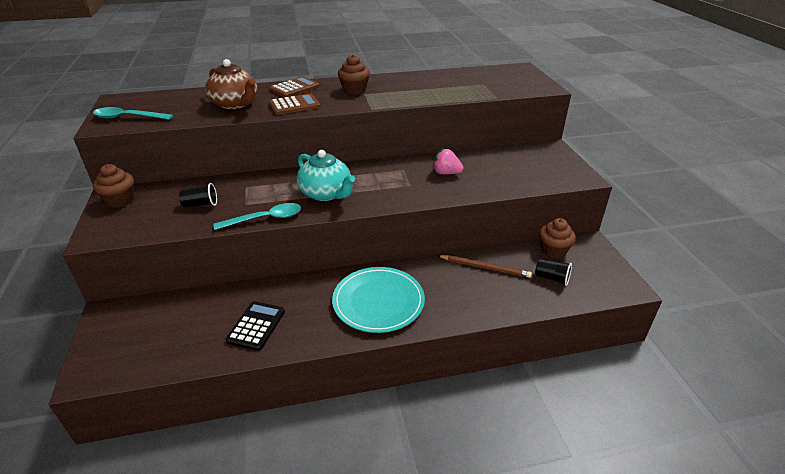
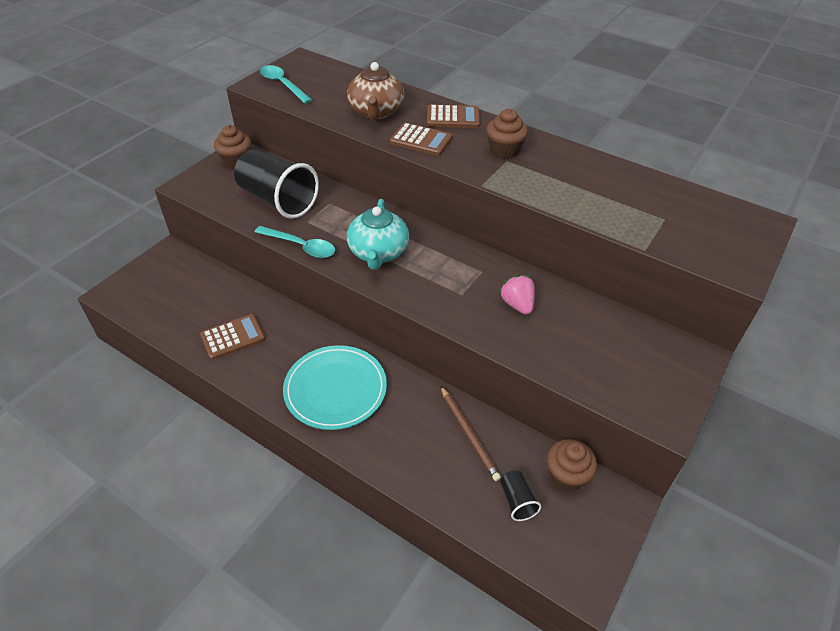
camera: 45 degrees right, 10 degrees up
black cup [179,183,217,207] -> black cup [234,149,319,219], size x2.29
black calculator [226,301,285,351] -> brown calculator [200,314,265,360]

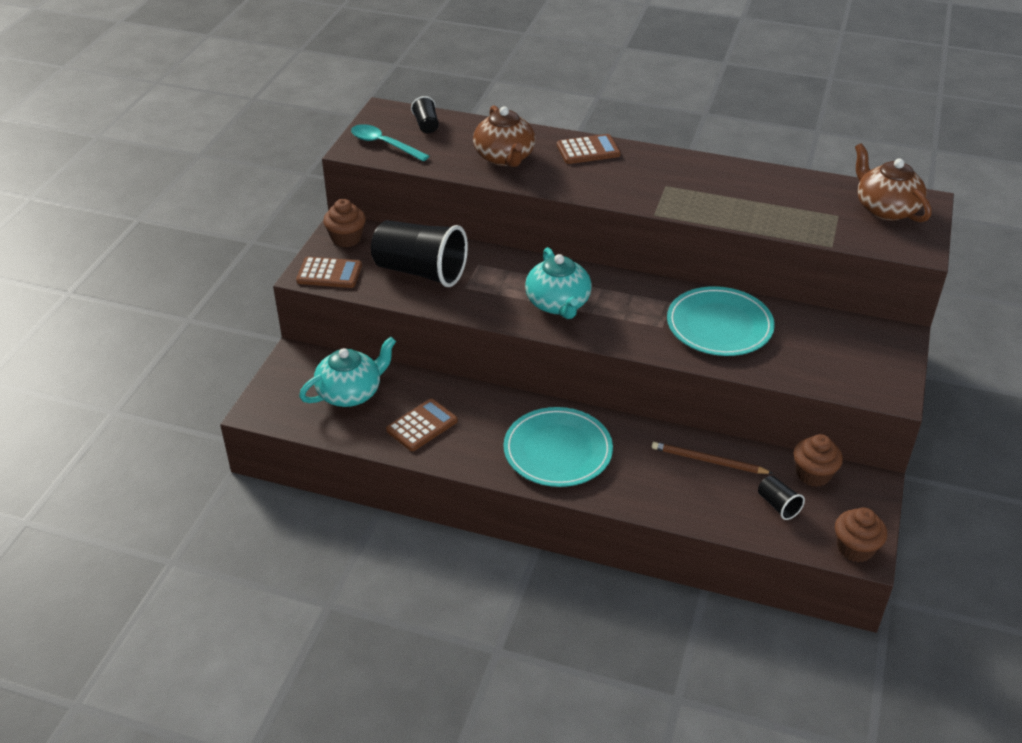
camera: 15 degrees left, 5 degrees down
turquoise spoon [255,226,335,258] -> none
brown calculator [390,123,452,156] -> brown calculator moved to [296,257,362,288]
brown pencil [441,386,501,481] -> brown pencil turned 150 degrees clockwise [652,442,773,474]
brown cupcake [486,109,528,159] -> brown cupcake moved to [835,508,887,562]
pink strawberry [499,274,535,315] -> turquoise plate [667,286,775,356]
none -> turquoise teapot [299,336,396,407]
none -> black cup [411,96,439,133]
none -> brown teapot [855,143,931,222]

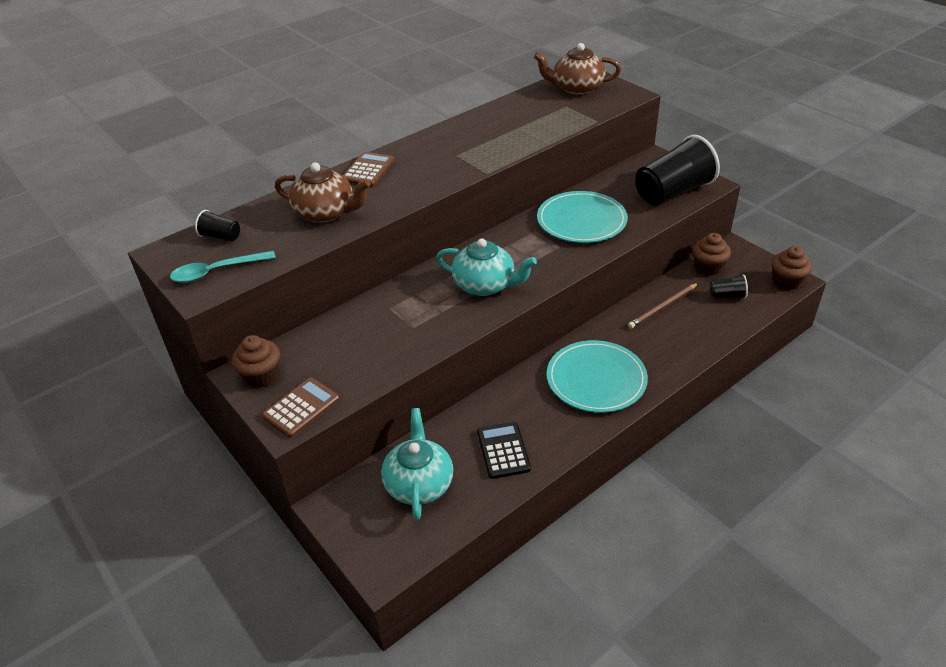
camera: 55 degrees left, 0 degrees up
black cup [371,220,468,287] -> black cup moved to [635,135,720,206]
brown calculator [386,399,458,451] -> black calculator [477,422,531,479]

